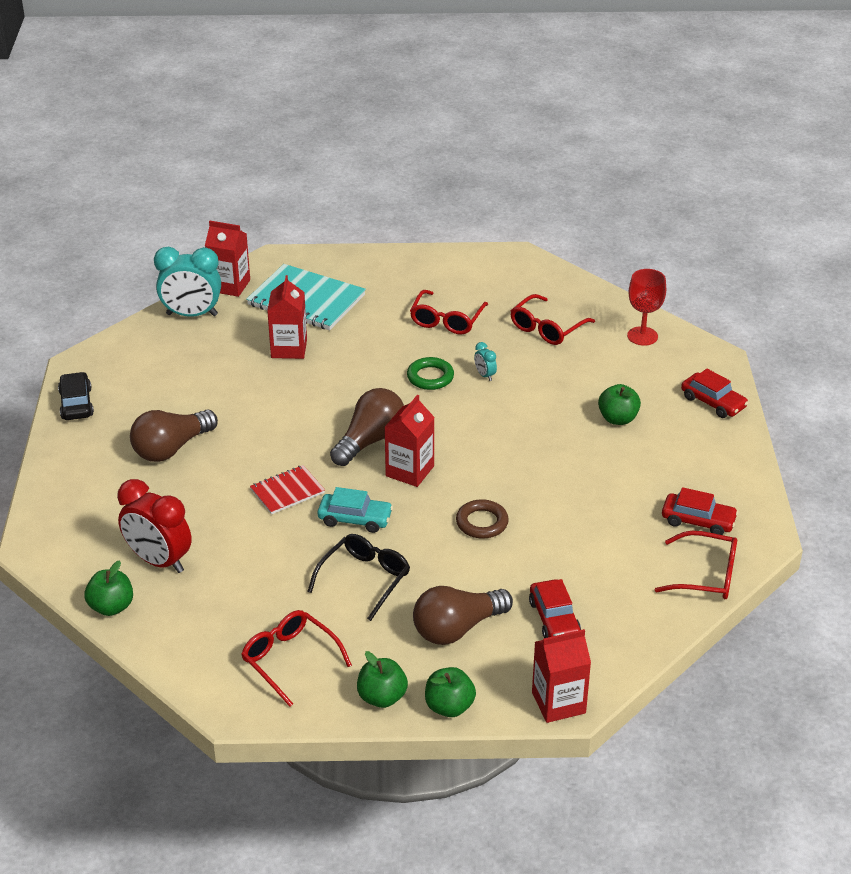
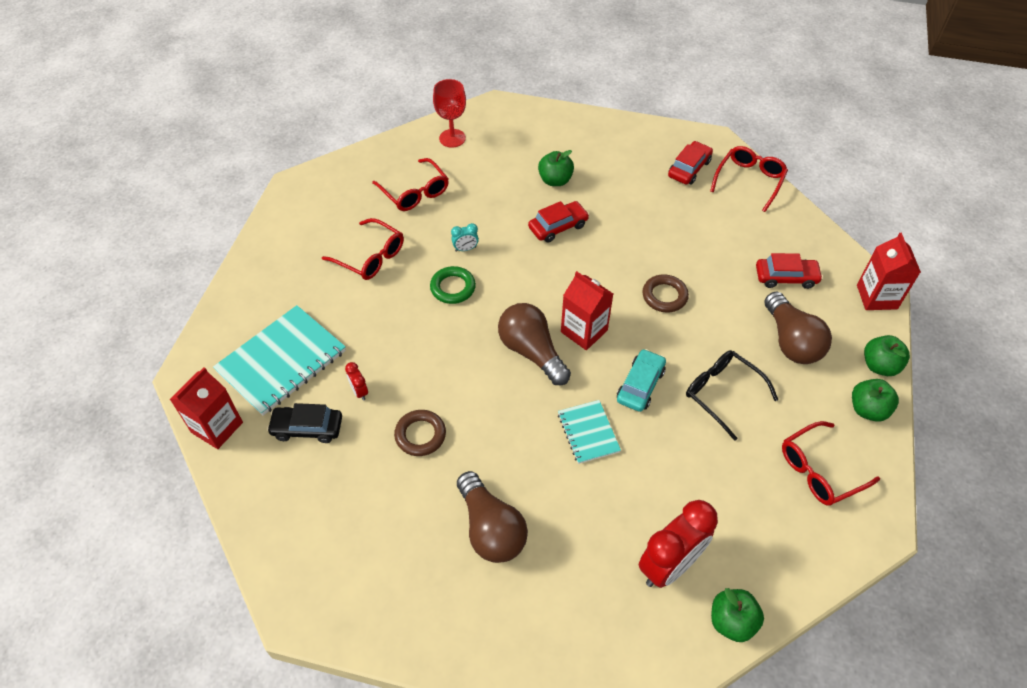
camera: 75 degrees left, 15 degrees up
black car [58,372,94,420] -> black car moved to [267,403,342,443]
turquoise clock [154,247,221,317] -> none
red notebook [250,465,325,514] -> turquoise notebook [558,400,621,464]
red carton [267,275,307,359] -> red clock [345,362,368,401]
red car [681,369,748,418] -> red car moved to [528,201,589,243]
none -> brown ring [394,410,446,456]

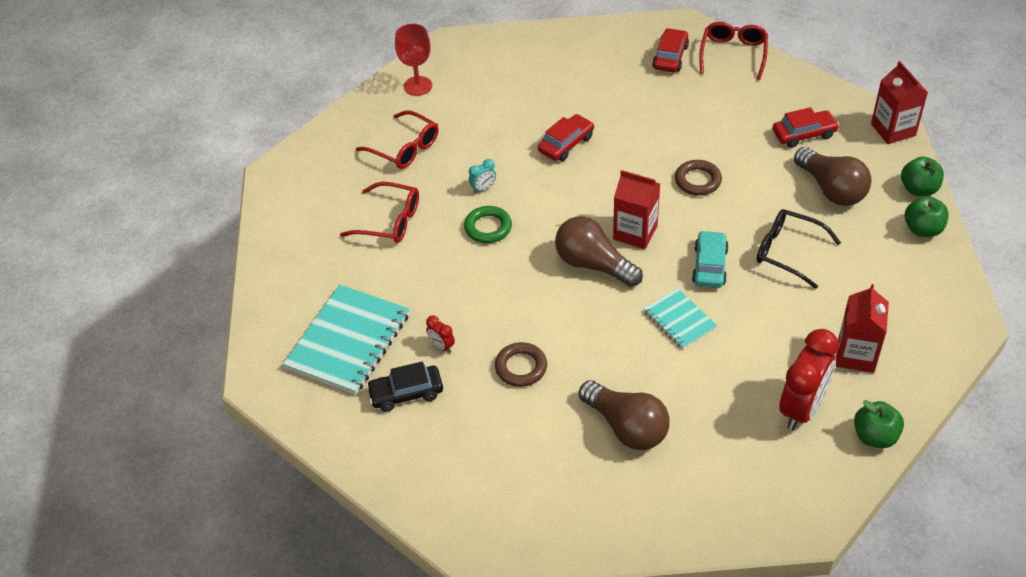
camera: 15 degrees left, 5 degrees down
red carton [170,367,243,449] -> red carton moved to [836,284,889,373]
green apple [538,150,574,186] -> none
red glasses [782,421,880,506] -> none

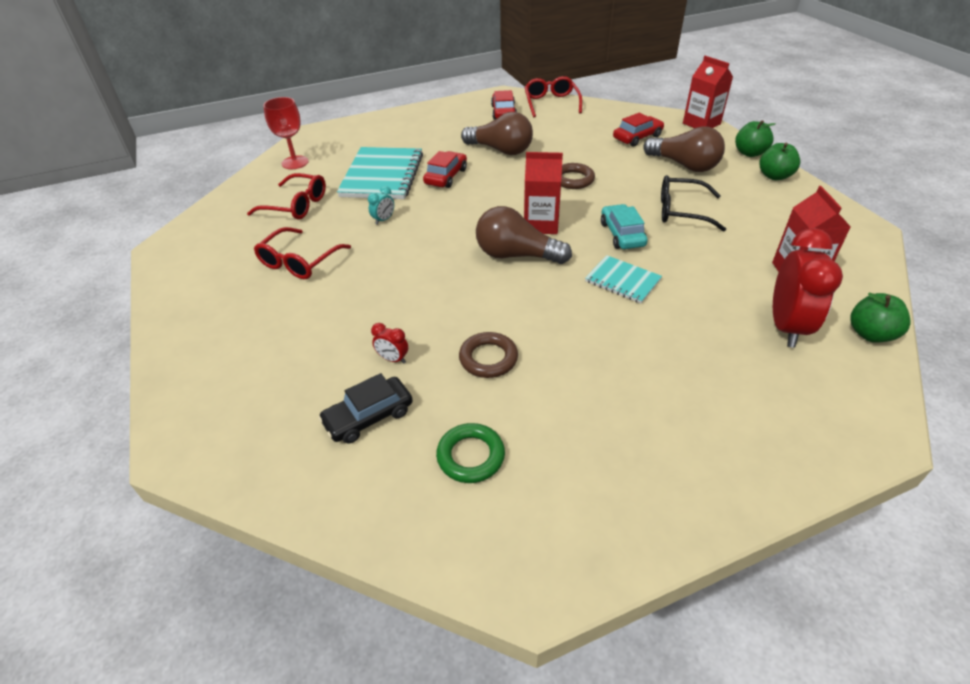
camera: 20 degrees left, 5 degrees down
turquoise notebook [283,285,409,395] -> turquoise notebook moved to [337,147,423,199]
red glasses [340,182,419,243] -> red glasses turned 120 degrees clockwise [254,227,351,279]
green ring [464,206,512,243] -> green ring moved to [436,423,505,483]
brown light bulb [579,380,670,450] -> brown light bulb moved to [461,112,533,155]

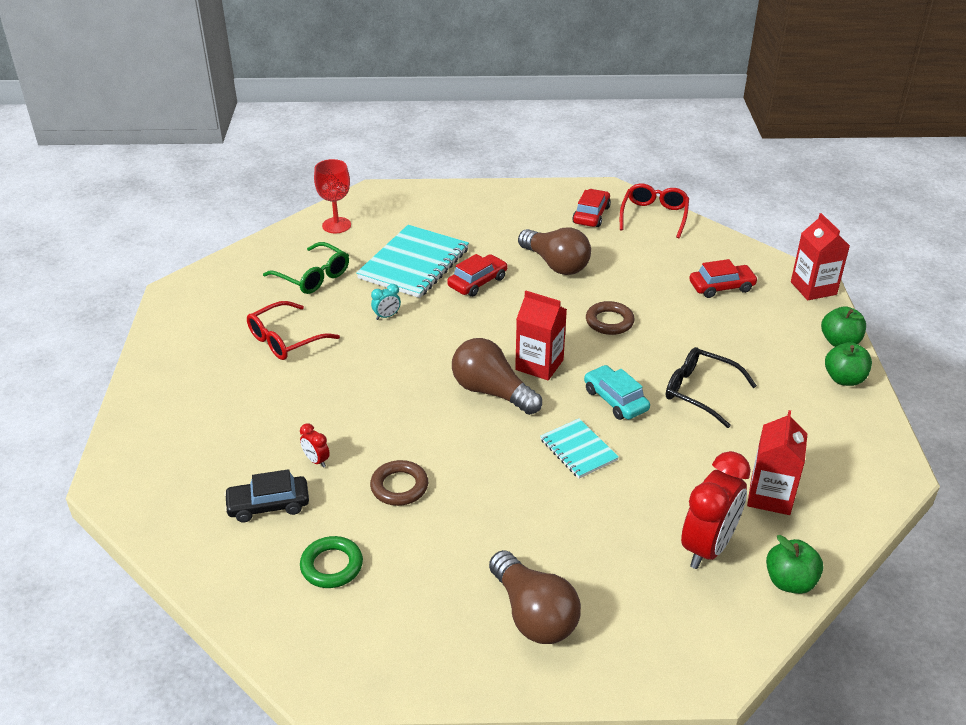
camera: 20 degrees right, 5 degrees down
red glasses [247,173,326,220] -> green glasses [263,242,349,294]
turquoise car [601,204,648,249] -> turquoise car turned 45 degrees counterclockwise [584,365,650,420]
brown light bulb [643,126,725,172] -> brown light bulb moved to [489,550,581,644]

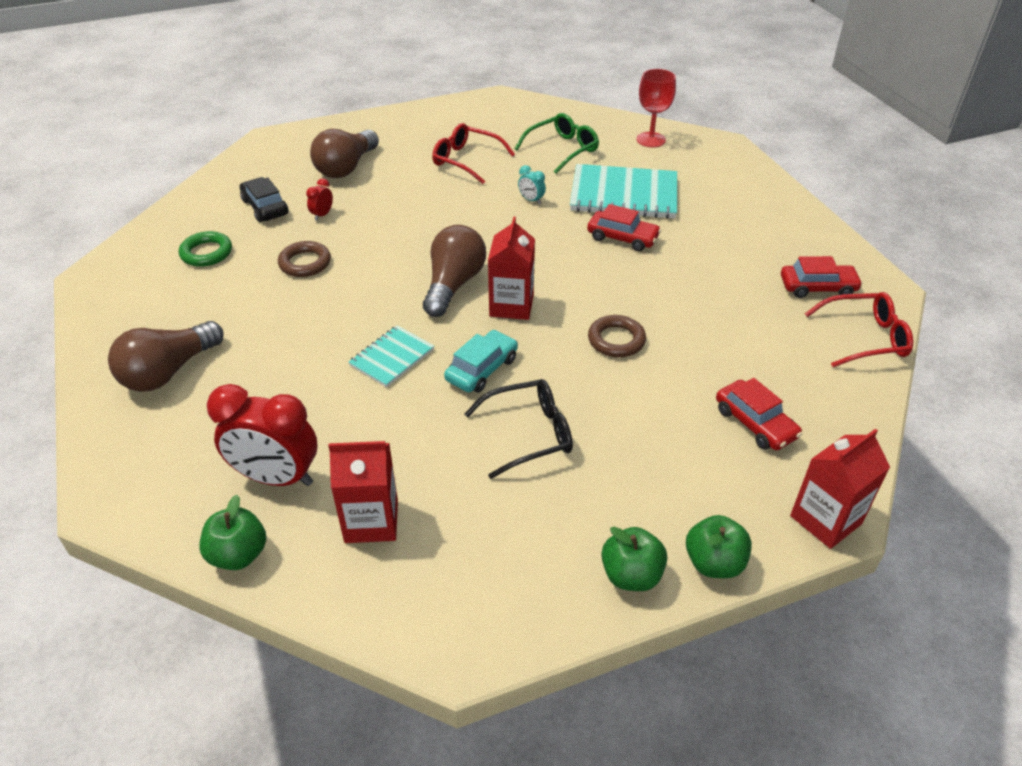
camera: 70 degrees right, 5 degrees up
green glasses [263,242,349,294] -> green glasses turned 150 degrees counterclockwise [515,113,599,174]
brown light bulb [518,227,591,275] -> brown light bulb moved to [310,129,379,178]
black glasses [666,347,757,428] -> black glasses turned 60 degrees clockwise [464,379,573,479]

